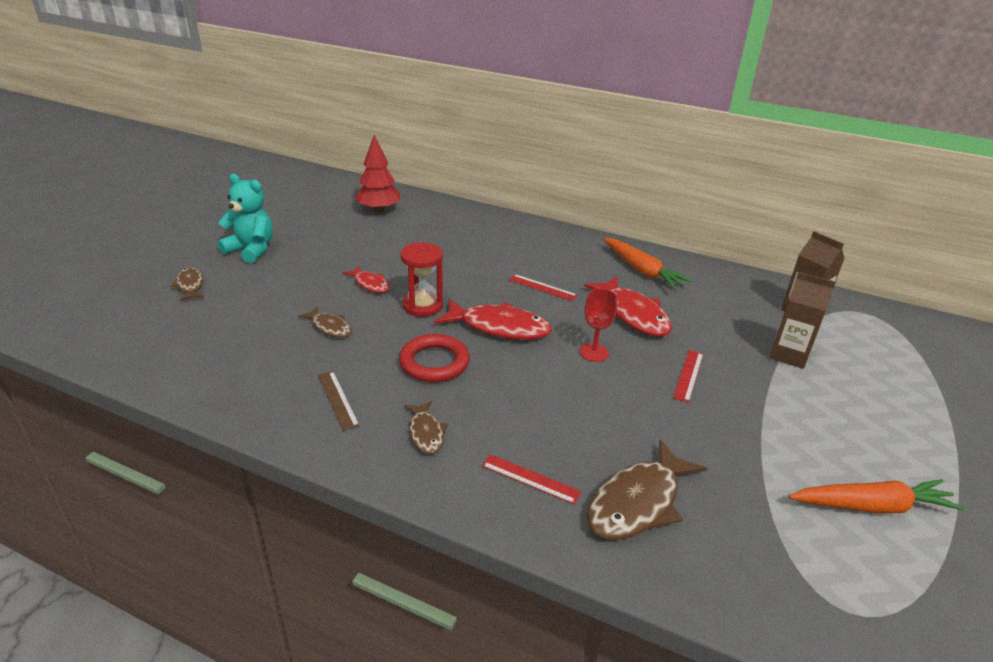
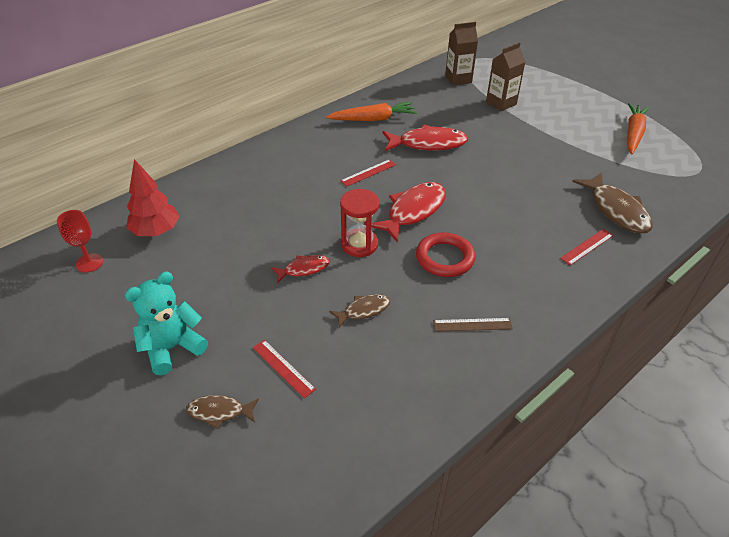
camera: 65 degrees left, 10 degrees up
brown fish [404,401,448,454] -> none
red goblet [579,288,617,362] -> red goblet moved to [57,210,103,273]
red ruler [673,350,703,403] -> red ruler moved to [253,340,316,398]

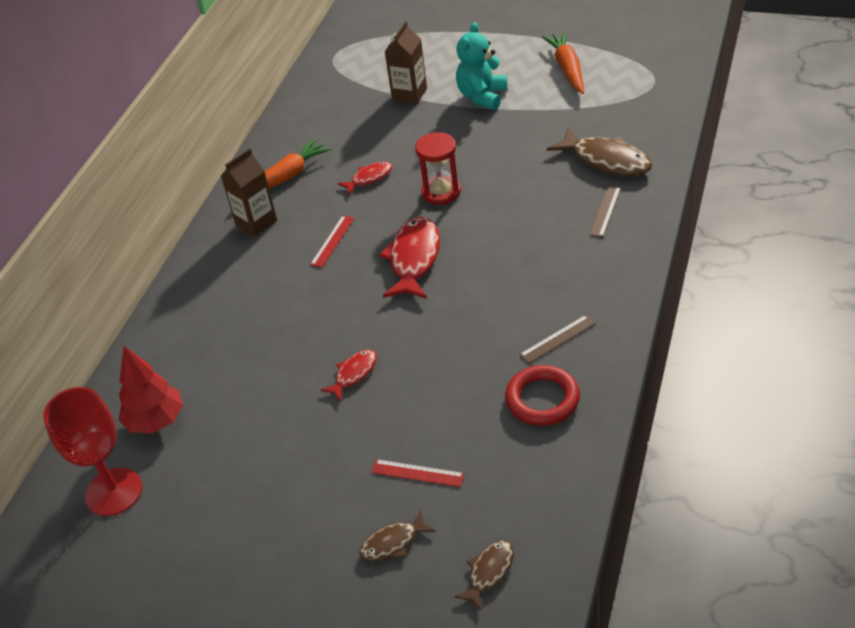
camera: 25 degrees left, 0 degrees up
red goblet [57,210,103,273] -> red goblet [43,387,142,516], size x1.73
turquoise teddy bear [125,272,208,375] -> turquoise teddy bear moved to [456,22,508,110]
brown fish [329,294,390,328] -> brown fish moved to [454,540,514,610]
red hourglass [340,189,380,257] -> red hourglass moved to [415,132,461,205]
red fish [383,125,468,151] -> red fish [338,162,392,195], size x0.55
red ring [416,233,475,277] -> red ring moved to [505,365,580,426]
brown carton [445,22,478,85] -> brown carton moved to [221,148,277,237]
red ruler [560,229,614,265] -> brown ruler [589,186,621,237]

